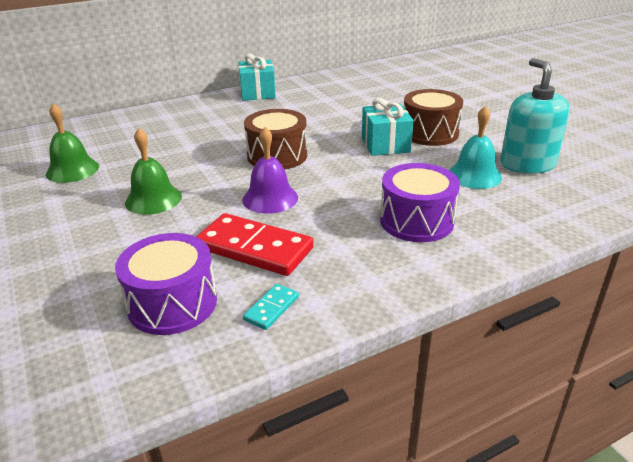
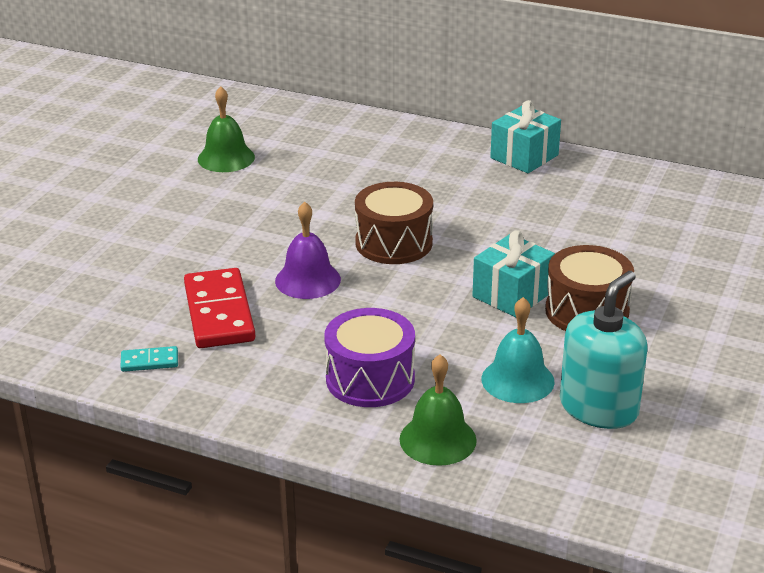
camera: 50 degrees right, 0 degrees up
purple drum [115,233,217,335] -> none
green bell [125,128,182,215] -> green bell moved to [399,354,477,466]

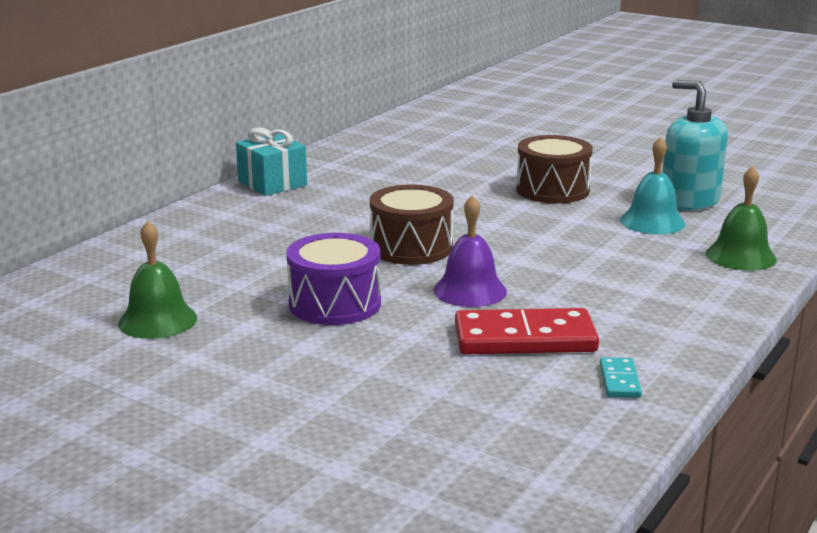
camera: 80 degrees left, 10 degrees down
purple drum [324,308,415,407] -> purple drum moved to [286,233,381,325]
turquoise gift [472,230,555,317] -> none

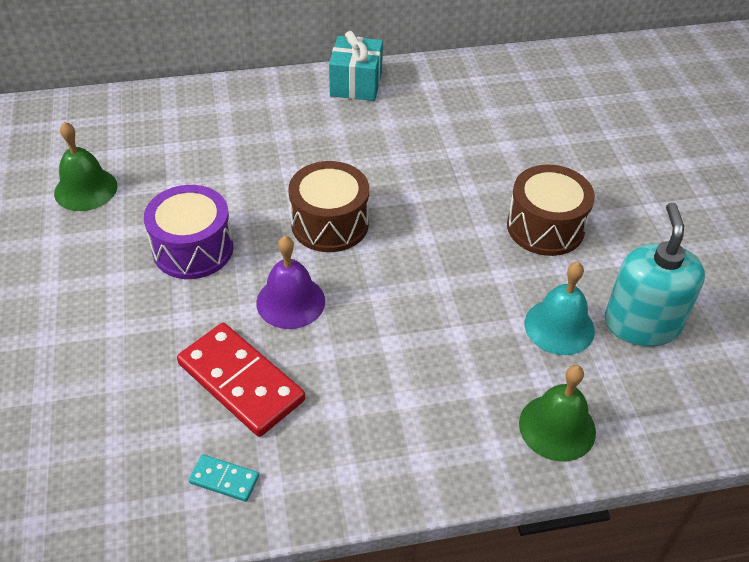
camera: 45 degrees right, 25 degrees up
turquoise domino [600,357,642,398] -> turquoise domino turned 60 degrees clockwise [189,454,259,502]

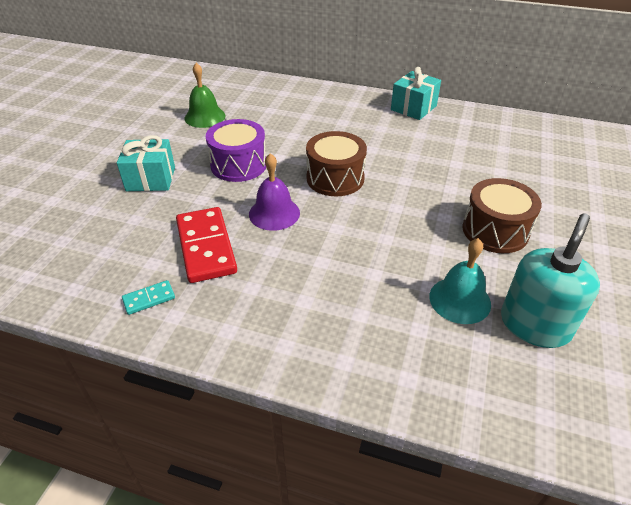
camera: 30 degrees right, 5 degrees down
turquoise domino [189,454,259,502] -> turquoise domino turned 75 degrees counterclockwise [122,280,175,315]
green bell [519,365,596,461] -> none
none -> turquoise gift [117,135,175,191]

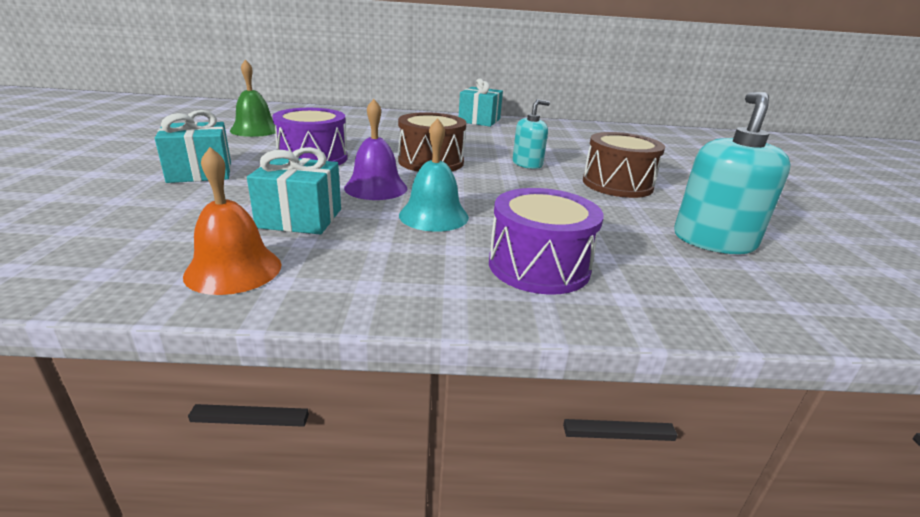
camera: 20 degrees left, 15 degrees down
turquoise domino [122,280,175,315] -> orange bell [183,147,281,295]
red domino [176,207,237,283] -> turquoise gift [247,147,341,234]
turquoise bell [429,238,491,324] -> turquoise bell moved to [399,118,469,232]
none -> purple drum [489,188,604,295]
none -> turquoise soap dispenser [513,99,550,169]

